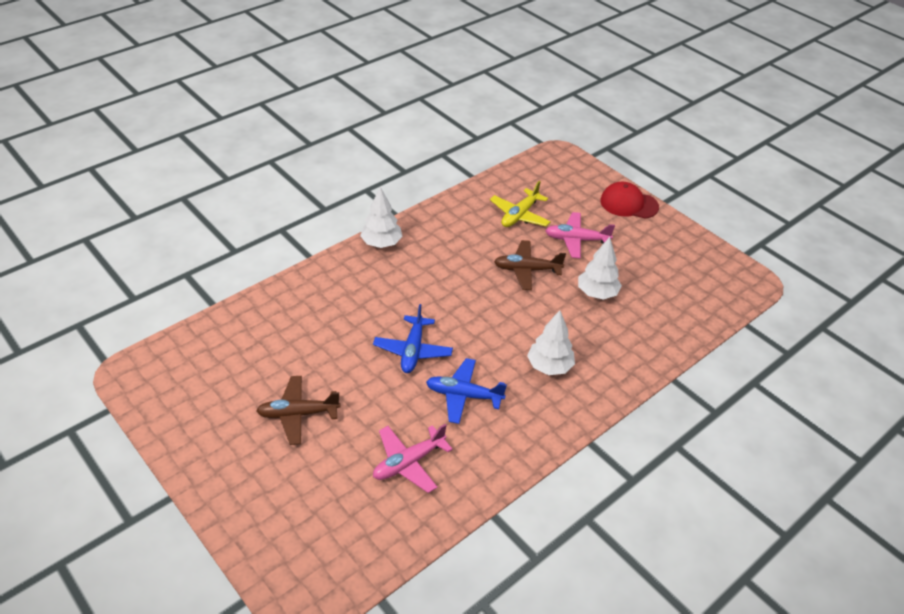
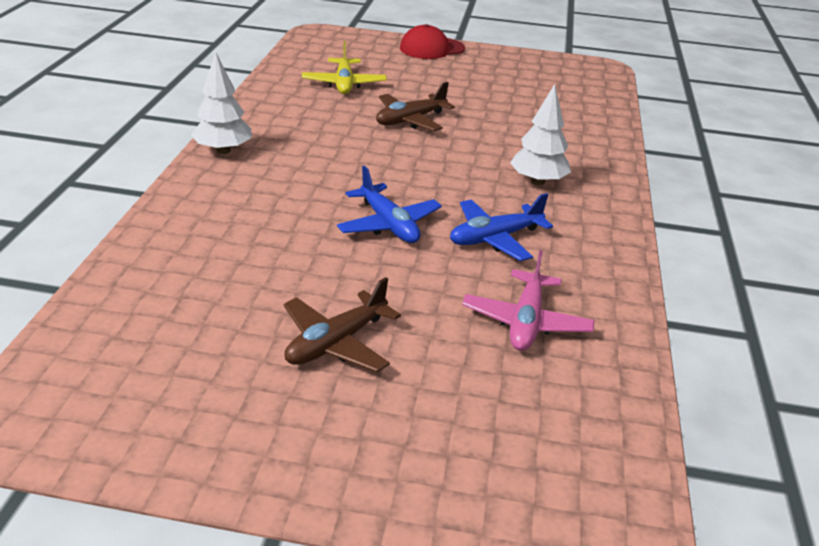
camera: 40 degrees left, 10 degrees down
pink plane [545,212,615,259] -> none
white tree [578,237,622,300] -> none

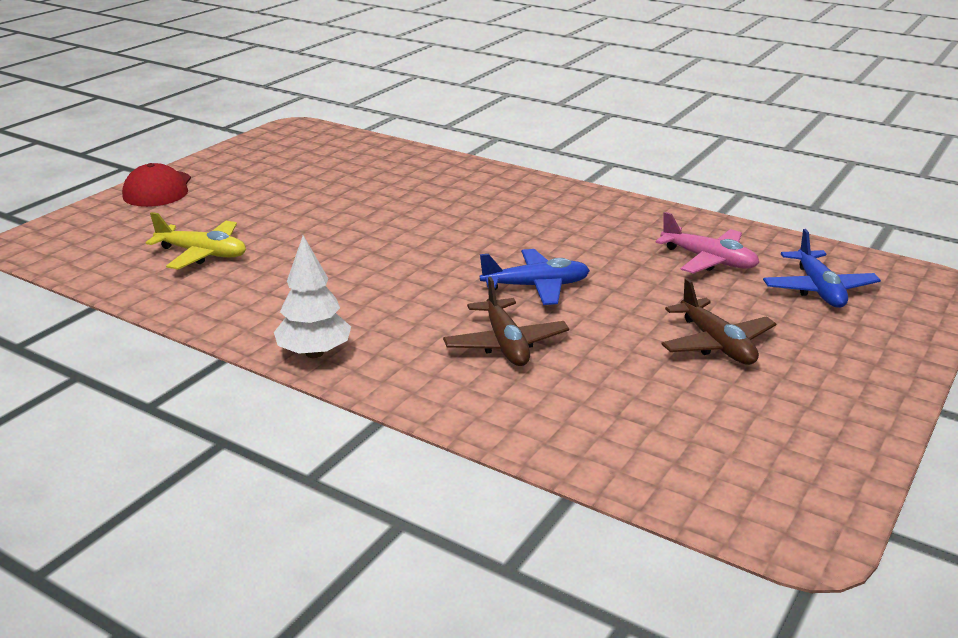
camera: 65 degrees left, 5 degrees down
brown plane [376,82,455,131] -> brown plane moved to [443,277,569,366]
blue plane [450,193,553,261] -> blue plane moved to [763,229,881,308]
white tree [510,84,571,185] -> none

